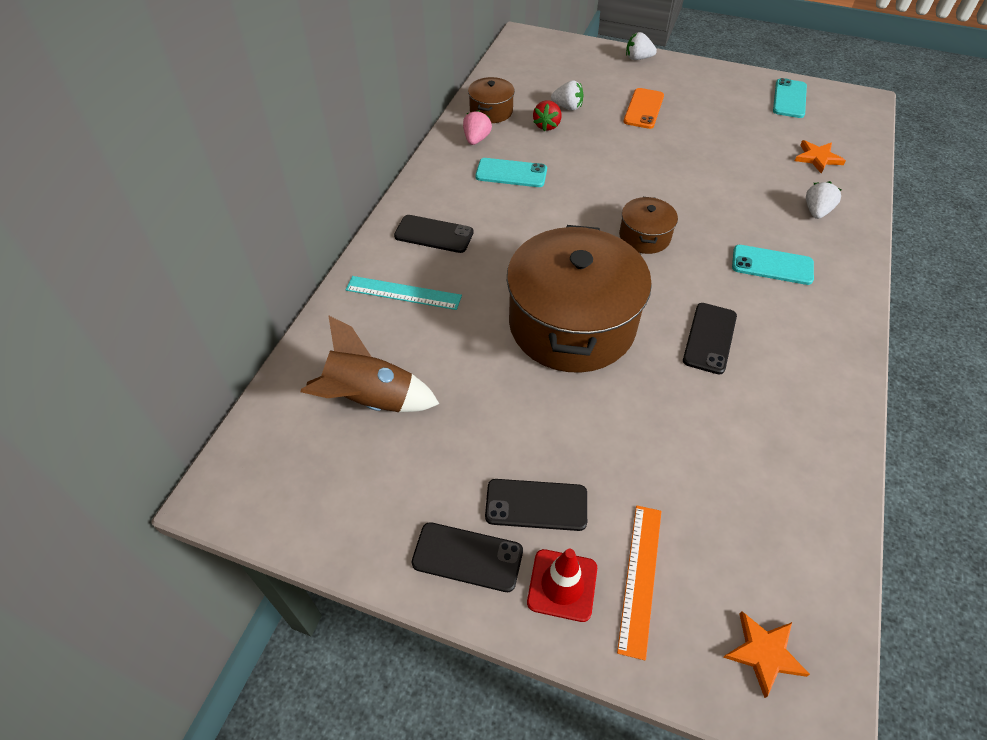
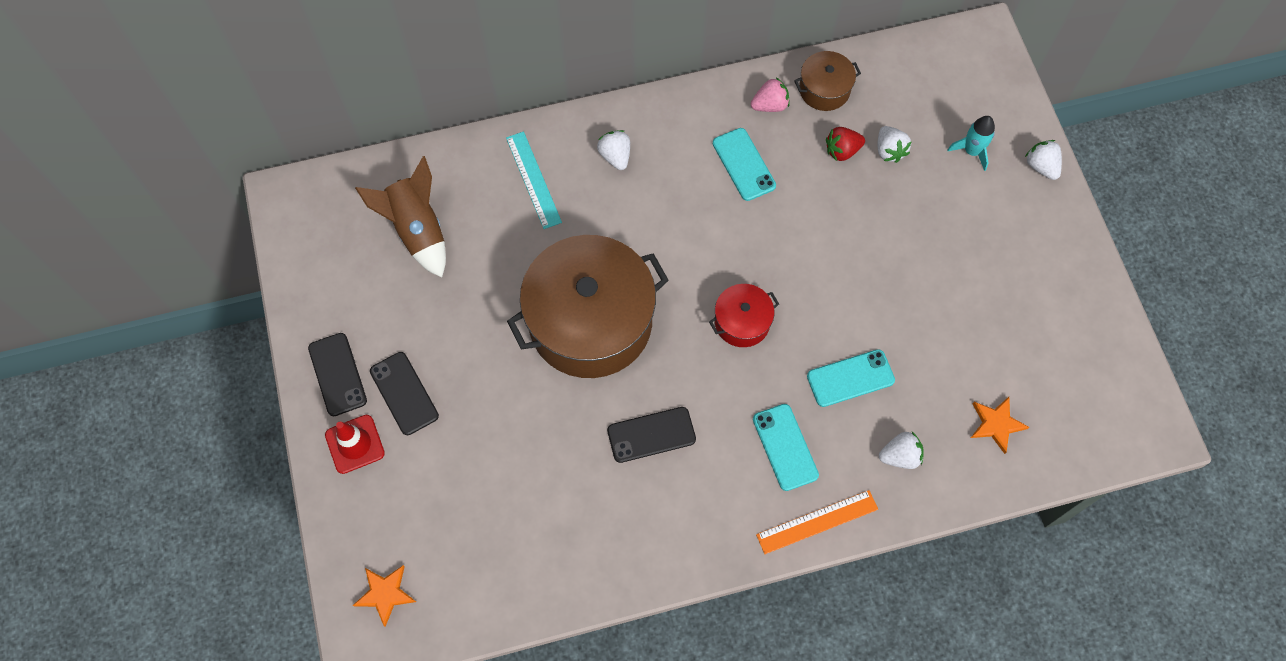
camera: 55 degrees right, 15 degrees up
black phone [394,215,474,253] -> white strawberry [597,130,630,170]
orange ruler [617,505,662,660] -> orange ruler moved to [756,490,878,554]
brown pot [619,197,678,254] -> red pot [709,284,779,347]
orange phone [624,88,664,129] -> none
turquoise phone [773,78,807,118] -> turquoise phone moved to [807,349,895,407]
none -> turquoise rocket [947,116,995,171]

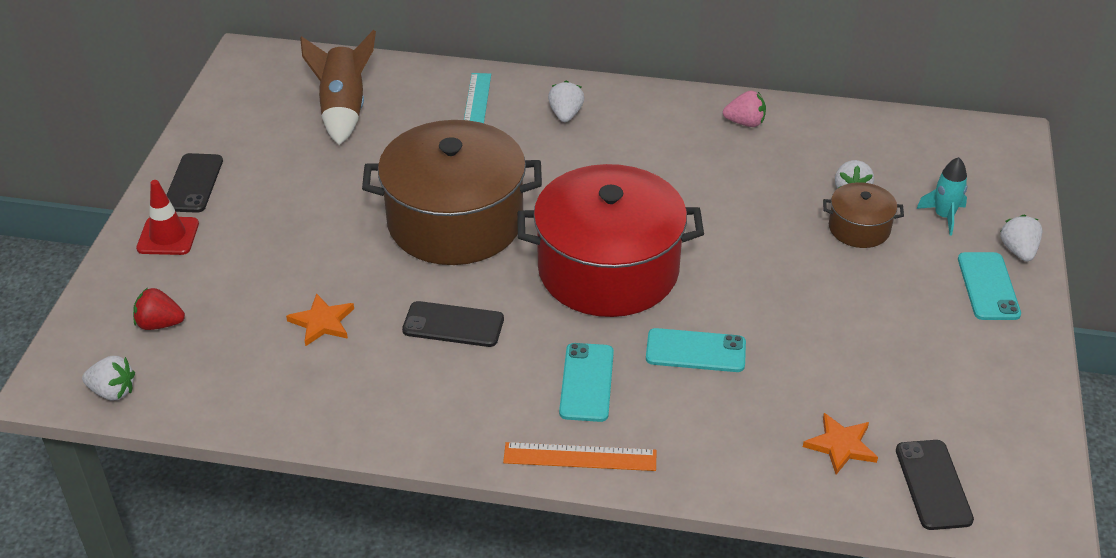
camera: 25 degrees right, 25 degrees down
orange star [353,565,416,627] -> orange star moved to [286,293,354,346]
black phone [370,352,439,435] -> black phone moved to [896,440,974,530]
red pot [709,284,779,347] -> red pot [517,164,704,317], size x2.22
turquoise phone [713,128,776,201] -> turquoise phone moved to [958,252,1021,320]
brown pot [794,51,861,111] -> brown pot moved to [823,182,904,248]
red strawberry [826,127,865,161] -> red strawberry moved to [133,288,185,330]
white strawberry [879,432,923,469] -> white strawberry moved to [82,356,135,400]

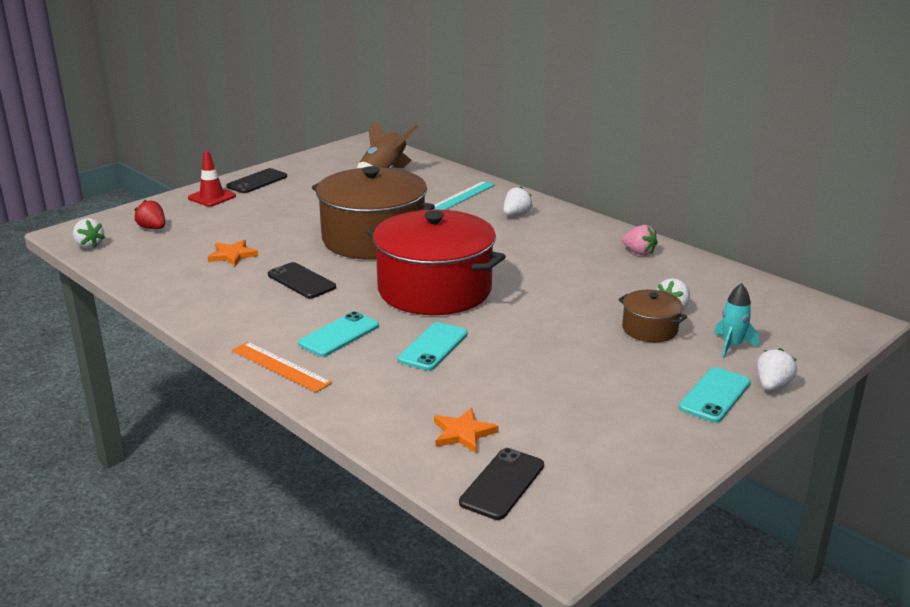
camera: 35 degrees right, 15 degrees down
turquoise phone [646,328,746,372] -> turquoise phone turned 75 degrees clockwise [398,322,467,370]

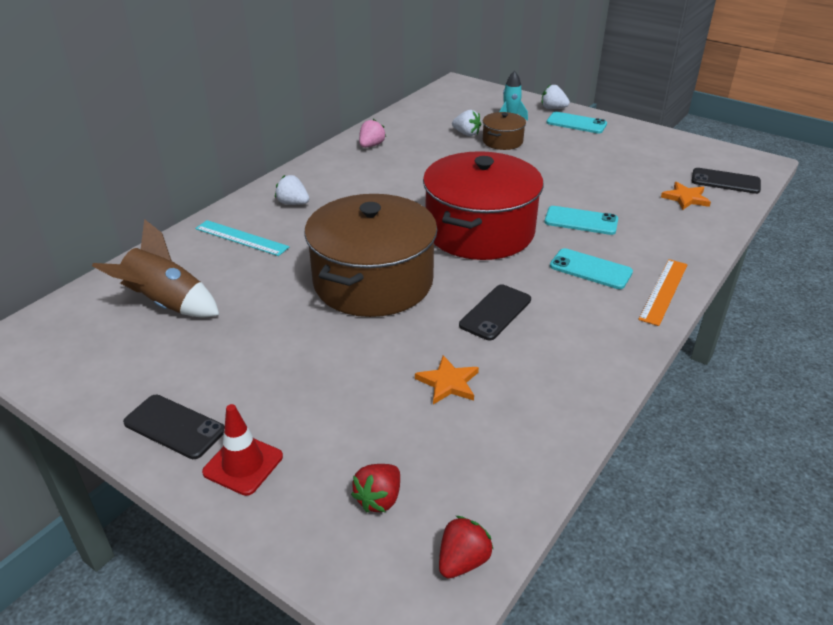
camera: 100 degrees left, 10 degrees up
white strawberry [73,218,105,249] -> red strawberry [439,516,494,578]

